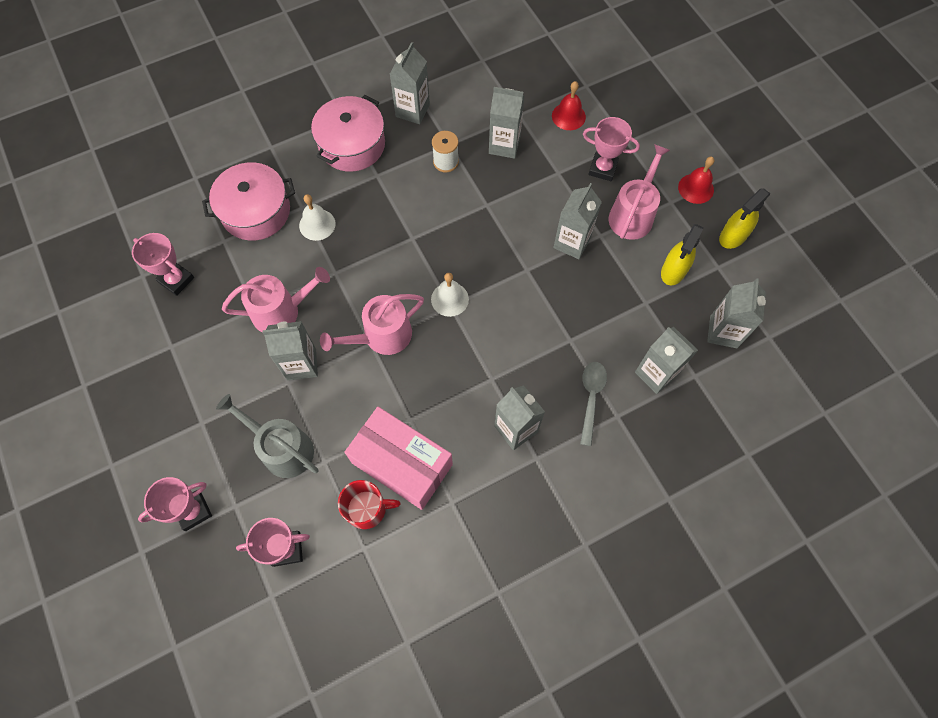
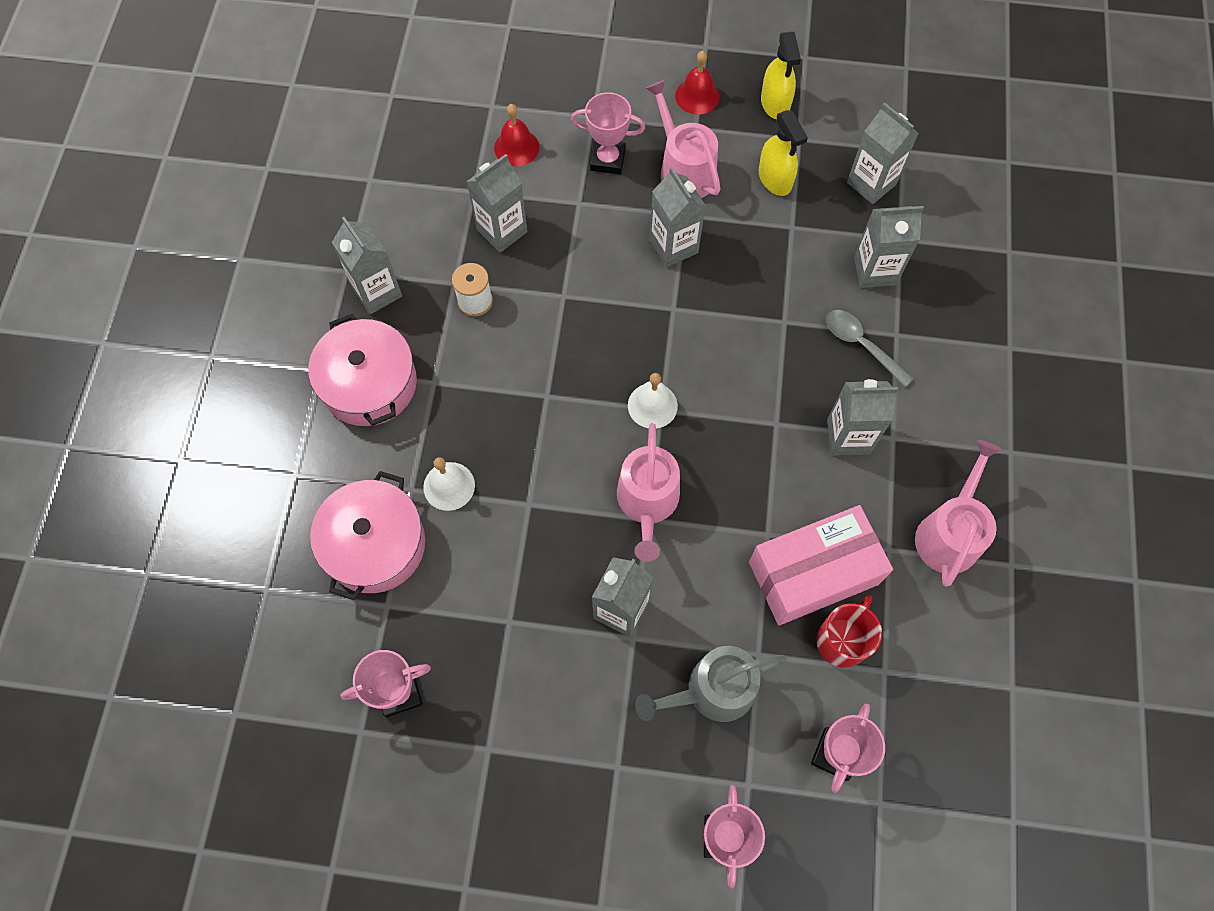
camera: 55 degrees left, 0 degrees up
pink watering can [222,267,330,333] -> pink watering can moved to [915,440,1001,587]
pink trophy [583,117,640,181] -> pink trophy turned 45 degrees clockwise [571,92,645,175]

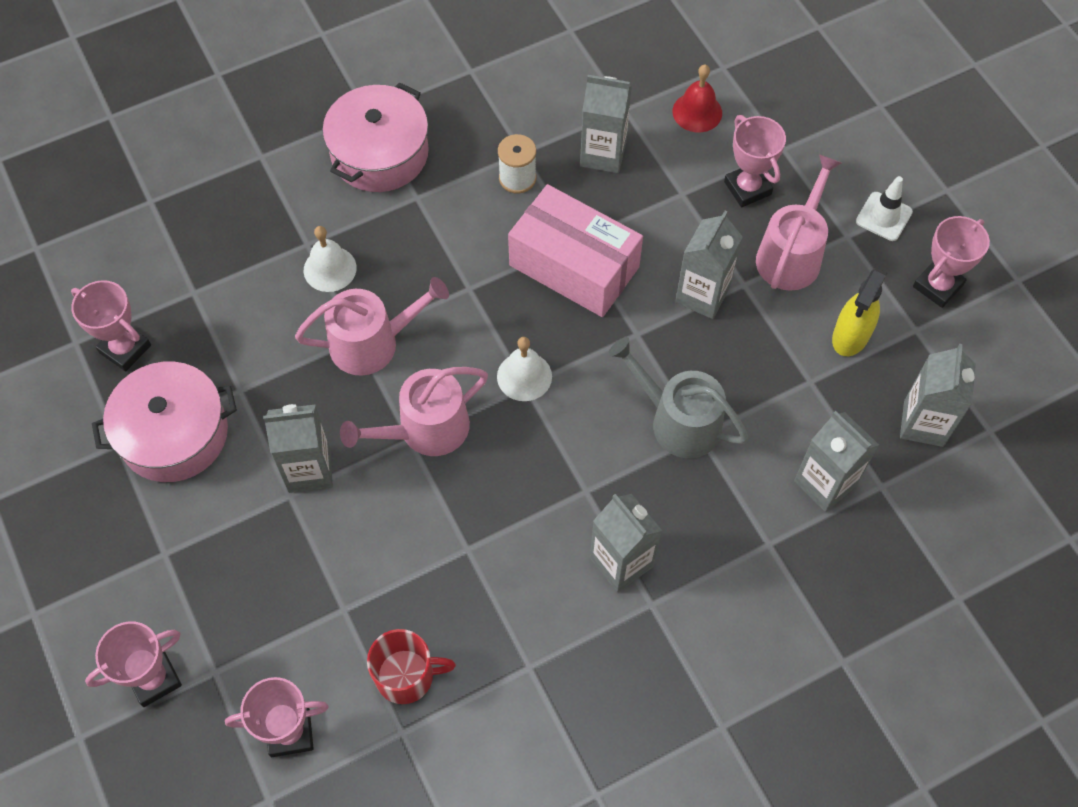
camera: 55 degrees right, 5 degrees down
pink pot [310,471,425,600] -> pink pot moved to [92,361,237,482]
grey carton [332,217,402,314] -> none
grey watering can [635,646,787,722] -> grey watering can moved to [608,337,749,458]
red bell [675,51,719,115] -> white traffic cone [856,176,913,241]
pink box [749,505,893,625] -> pink box moved to [508,184,643,317]
yellow spray bottle [761,31,801,119] -> pink trophy [913,216,990,308]
grey spoon [826,310,914,387] -> none
pink watering can [915,440,1001,587] -> pink watering can moved to [295,277,449,376]

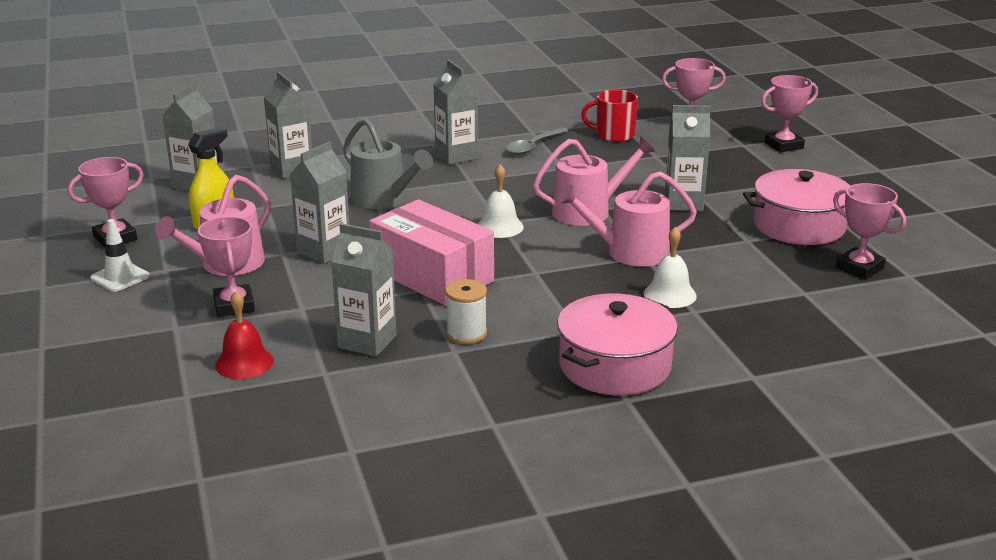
camera: 170 degrees left, 35 degrees down
none -> grey spoon [506,127,568,155]

